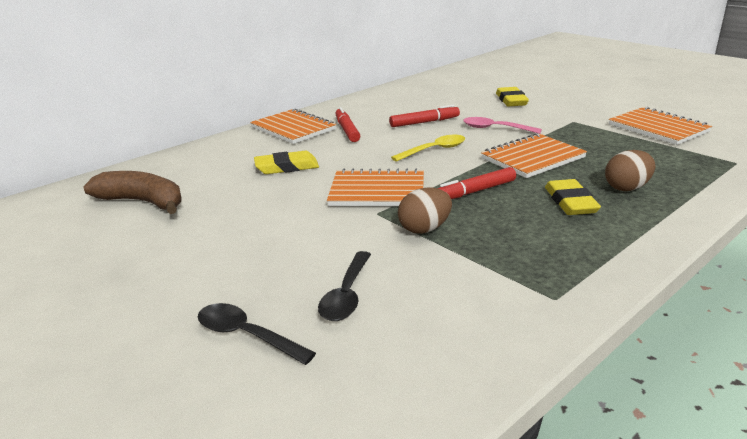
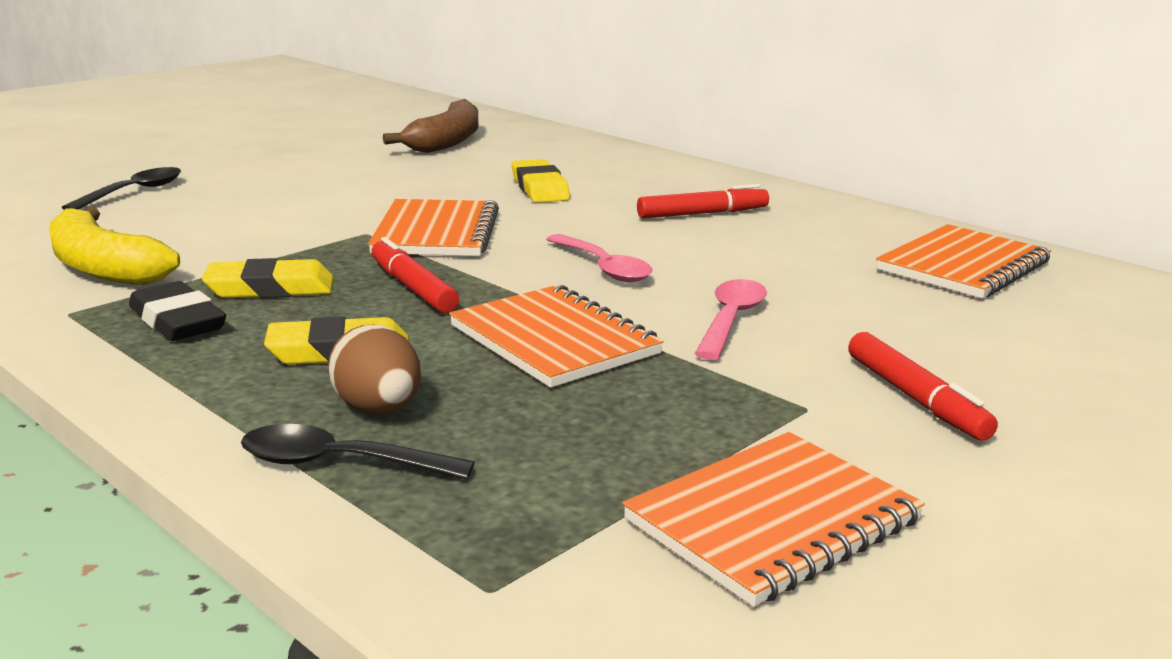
camera: 85 degrees right, 5 degrees down
orange notebook [250,108,336,144] -> orange notebook moved to [876,224,1051,298]
black spoon [318,251,371,321] -> black spoon moved to [241,424,475,480]
red marker [389,105,460,127] -> red marker moved to [848,332,998,441]
yellow spoon [391,135,465,162] -> pink spoon [546,234,652,282]
brown egg [398,188,452,234] -> none
yellow eraser [496,87,529,107] -> yellow eraser moved to [202,258,334,298]
none -> yellow banana [49,208,180,285]
none -> black eraser [129,281,226,341]

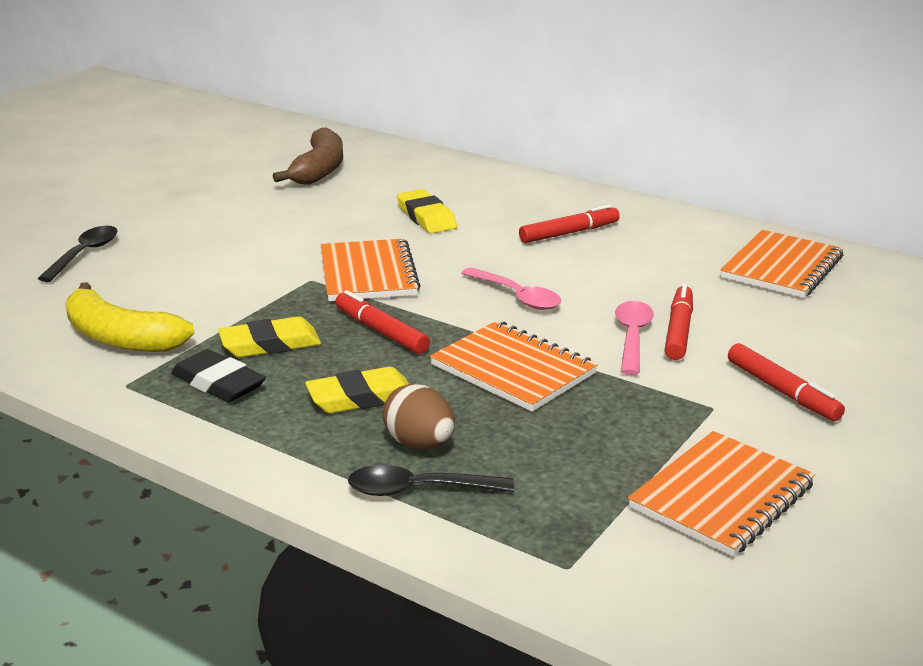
camera: 10 degrees left, 5 degrees up
none -> red marker [665,284,693,360]

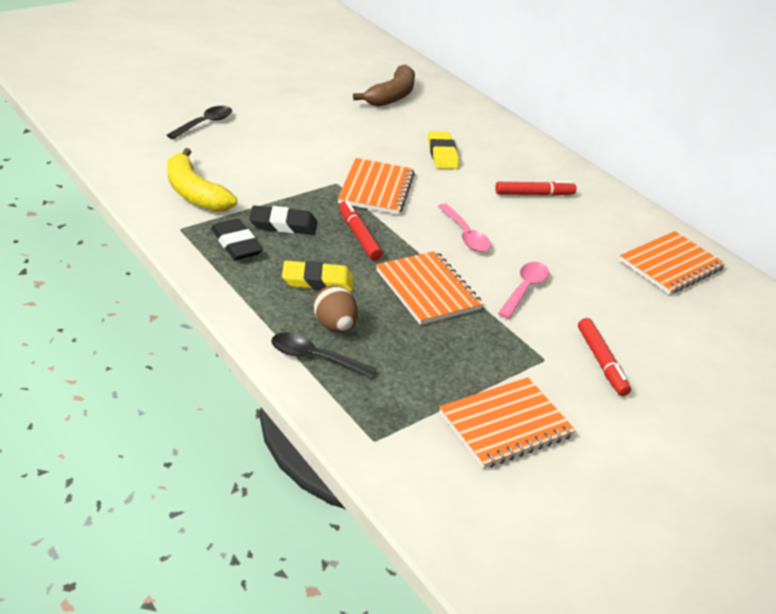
camera: 15 degrees right, 10 degrees up
yellow eraser [218,316,321,358] -> black eraser [249,205,317,235]
red marker [665,284,693,360] -> none

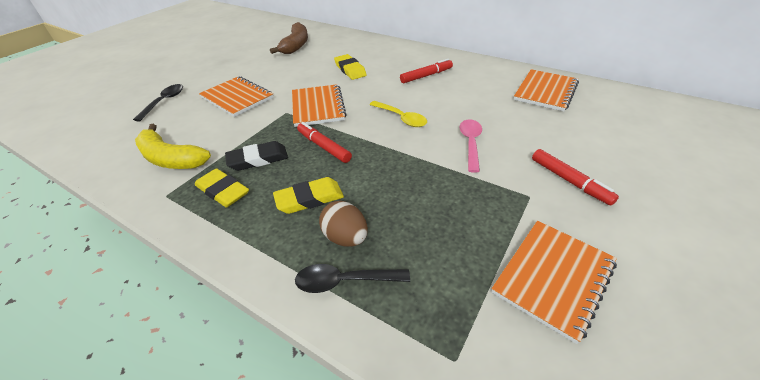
camera: 15 degrees left, 5 degrees up
black eraser [211,219,262,260] -> yellow eraser [195,168,249,207]
orange notebook [376,251,483,325] -> orange notebook moved to [199,76,274,117]
pink spoon [438,204,491,252] -> yellow spoon [369,101,427,127]

